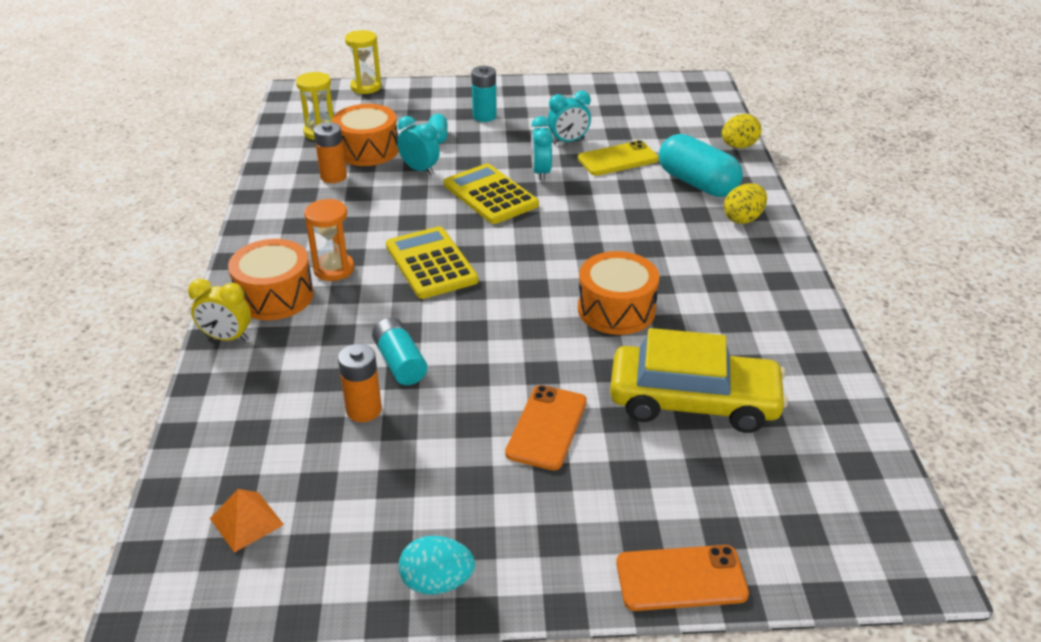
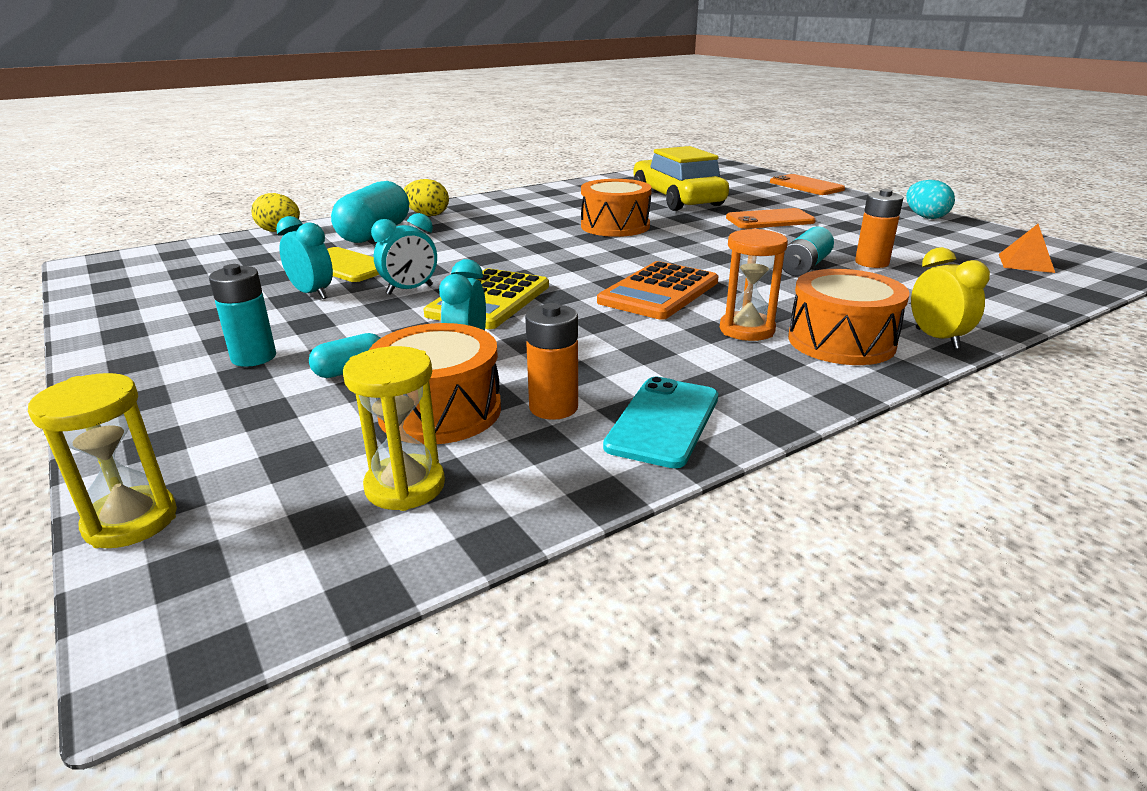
camera: 120 degrees left, 10 degrees down
yellow calculator [386,226,479,299] -> orange calculator [597,261,718,320]
none -> turquoise phone [603,377,718,468]

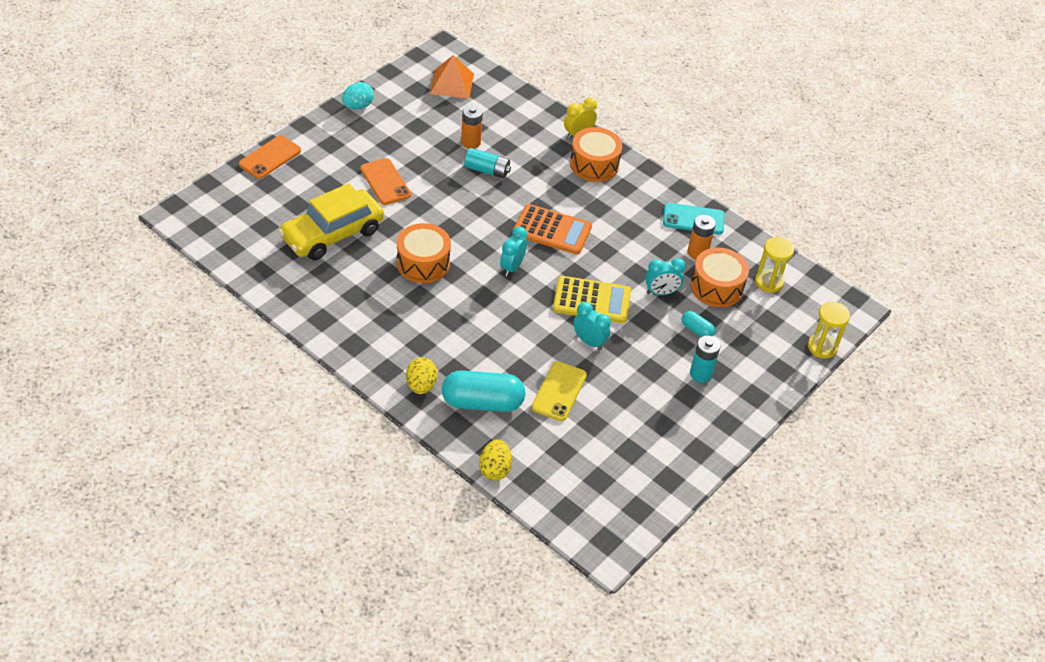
camera: 110 degrees left, 20 degrees up
turquoise clock [276,216,333,299] -> turquoise clock moved to [500,227,527,277]
orange hourglass [720,229,788,341] -> none
orange pyramid [999,224,1055,273] -> orange pyramid [430,55,474,99], size x1.53

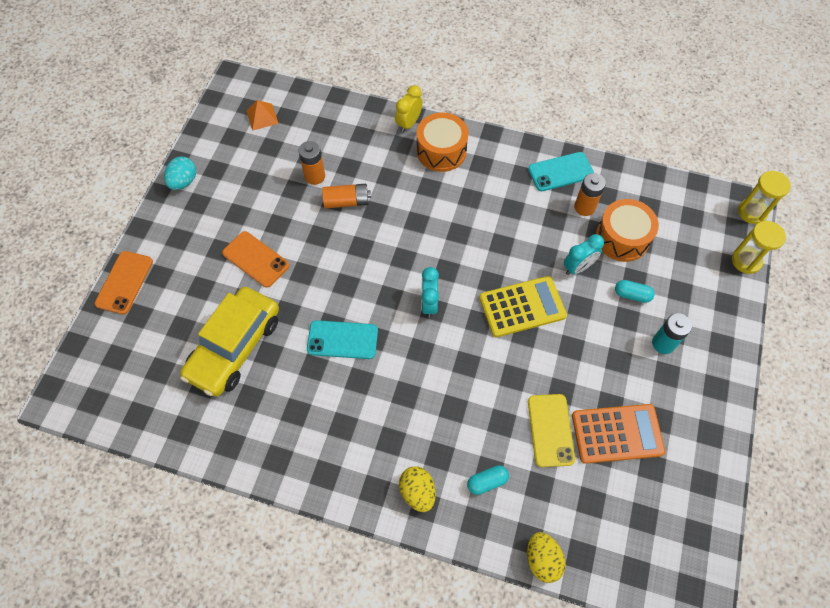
camera: 20 degrees left, 15 degrees up
orange drum [397,223,451,283] -> turquoise phone [307,320,378,359]
orange pyramid [430,55,474,99] -> orange pyramid [246,100,279,131], size x0.66
turquoise capsule [442,370,526,412] -> turquoise capsule [467,465,509,495], size x0.48
turquoise battery [464,148,511,178] -> orange battery [322,184,371,208]
orange calculator [513,204,592,255] -> orange calculator moved to [572,404,665,464]
turquoise clock [573,302,611,350] -> none
yellow hourglass [755,237,794,293] -> yellow hourglass moved to [738,171,791,224]

